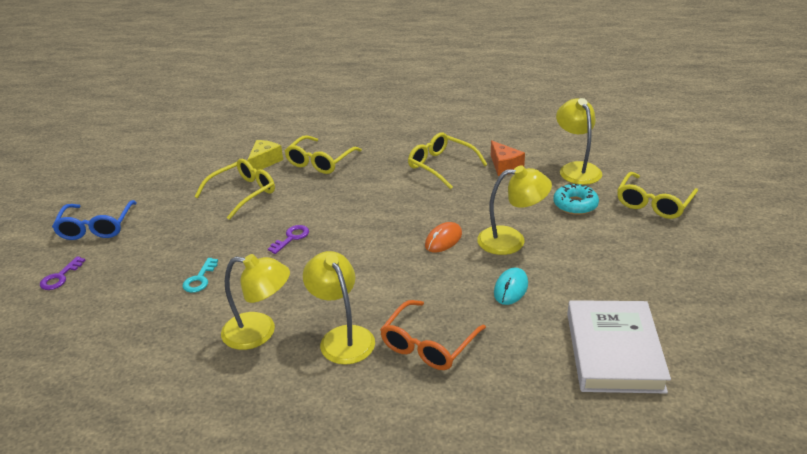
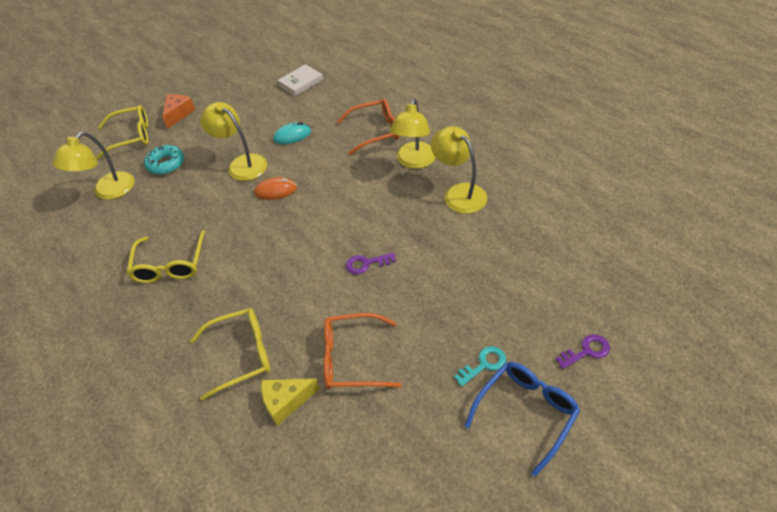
camera: 135 degrees left, 15 degrees up
turquoise key [183,258,218,293] -> turquoise key moved to [454,346,506,387]
yellow glasses [194,158,275,220] -> orange glasses [324,313,401,389]
orange cheese [491,140,525,176] -> orange cheese moved to [162,94,195,128]
white book [567,300,671,394] -> white book [277,64,323,96], size x0.55

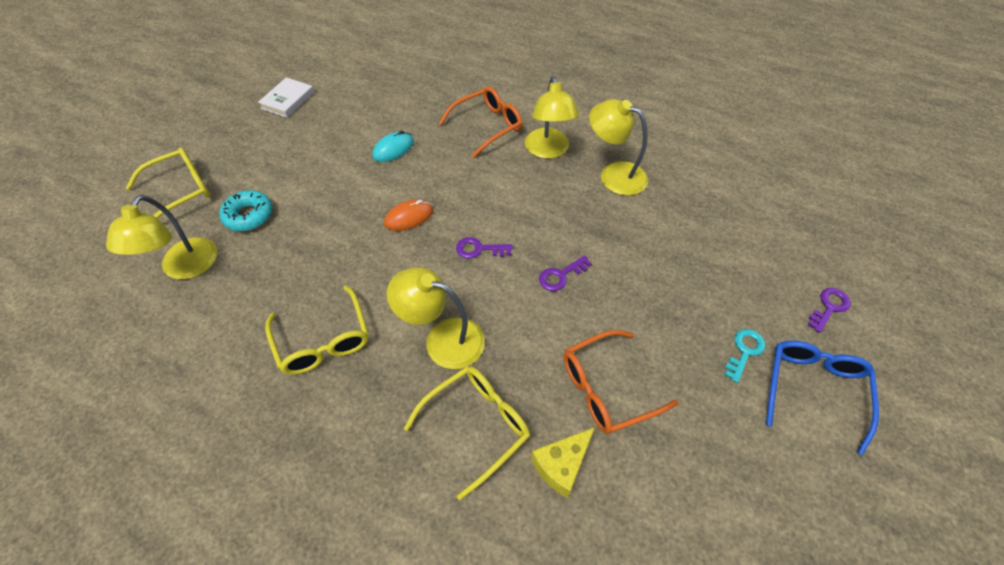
camera: 25 degrees left, 5 degrees up
orange cheese [162,94,195,128] -> none
yellow lamp [200,102,267,181] -> yellow lamp moved to [387,267,485,369]
white book [277,64,323,96] -> white book moved to [258,77,314,118]
none -> purple key [456,237,513,259]

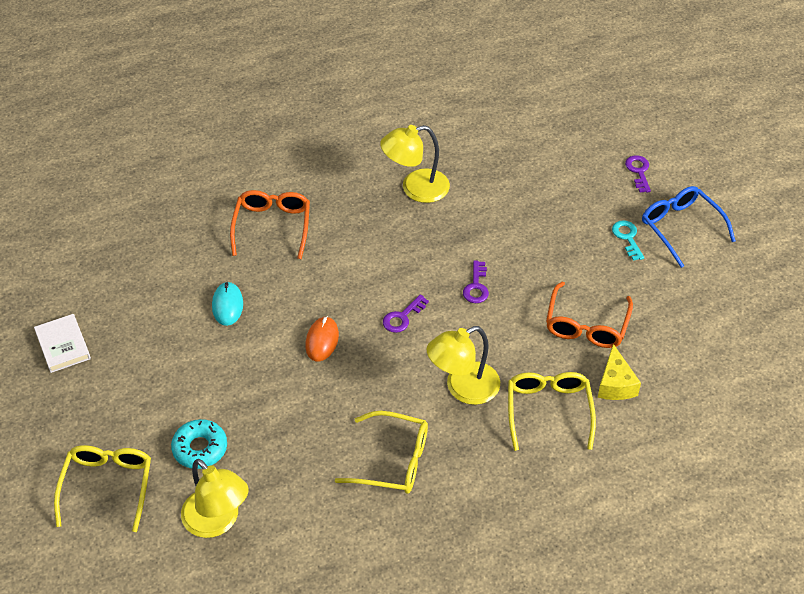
camera: 50 degrees left, 5 degrees down
yellow lamp [525,76,579,159] -> none

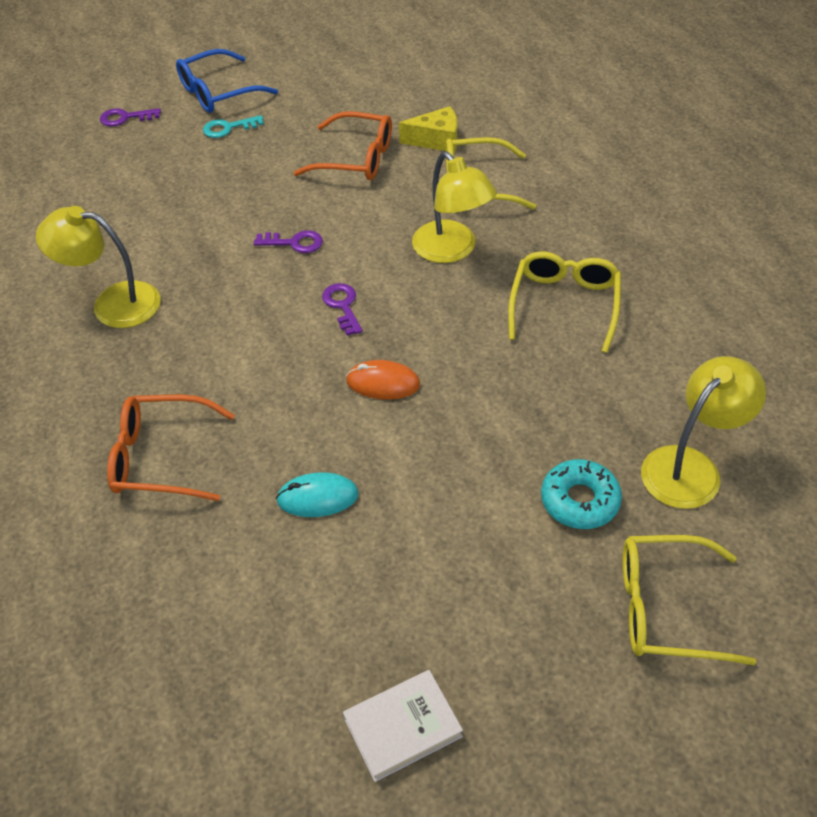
camera: 90 degrees left, 0 degrees up
yellow lamp [380,125,450,203] -> yellow lamp turned 120 degrees clockwise [36,206,161,328]
purple key [383,294,429,333] -> purple key turned 150 degrees counterclockwise [322,283,363,336]

